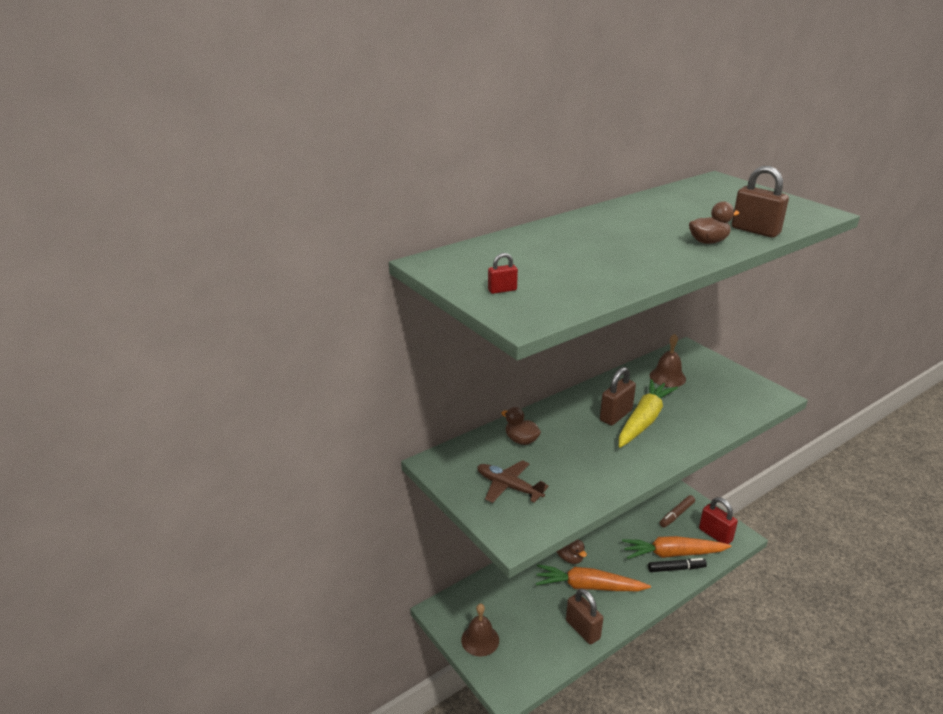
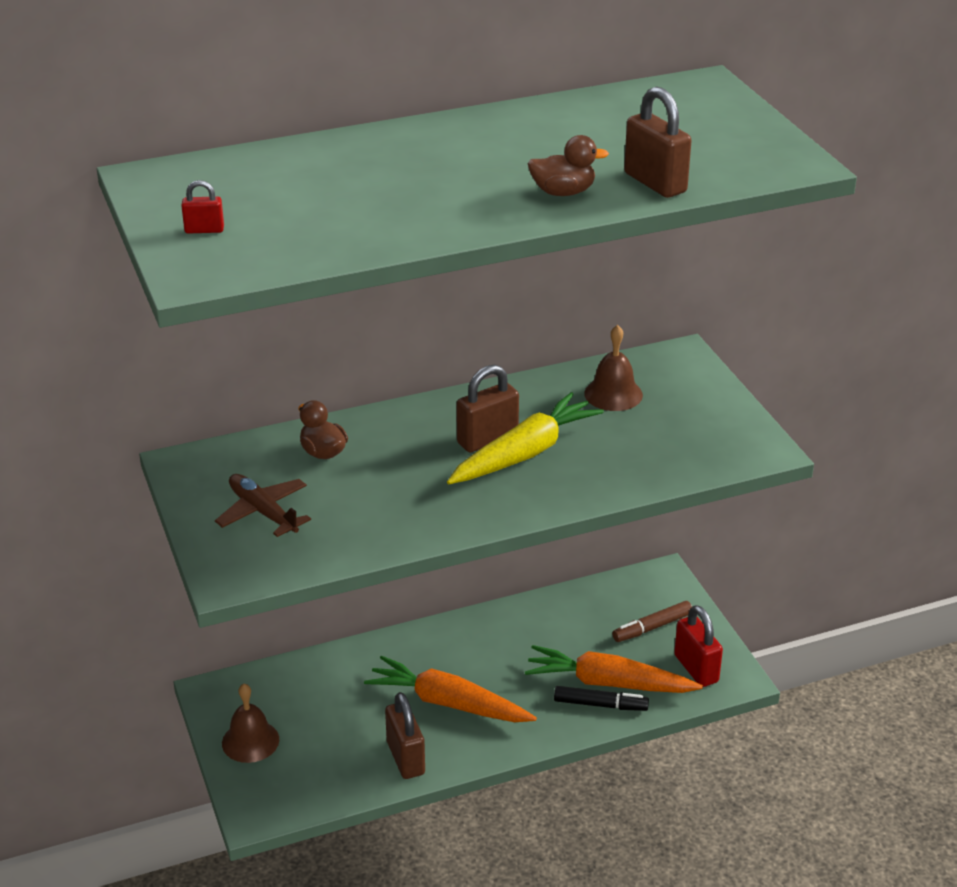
camera: 15 degrees right, 5 degrees up
brown duck [557,539,587,564] -> none

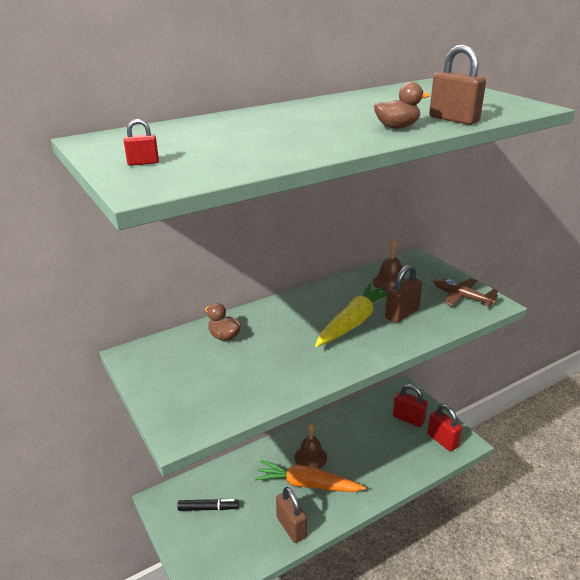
camera: 10 degrees left, 5 degrees down
brown plane [215,474,311,537] -> brown plane moved to [434,278,498,306]
brown bell [222,684,279,763] -> brown bell moved to [295,424,327,469]
brown padlock [456,365,519,453] -> brown padlock moved to [385,264,423,323]
orange carrot [525,645,703,693] -> none
black marker [554,686,649,711] -> black marker moved to [177,499,239,511]
brown marker [612,601,692,642] -> red padlock [393,384,428,427]

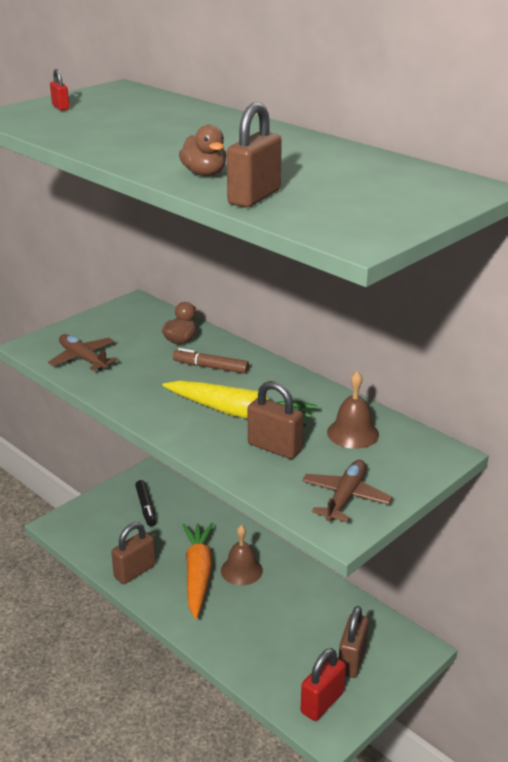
camera: 75 degrees right, 0 degrees up
red padlock [393,384,428,427] -> brown padlock [338,606,369,678]
none -> brown plane [48,334,117,371]
none -> brown marker [173,348,249,374]

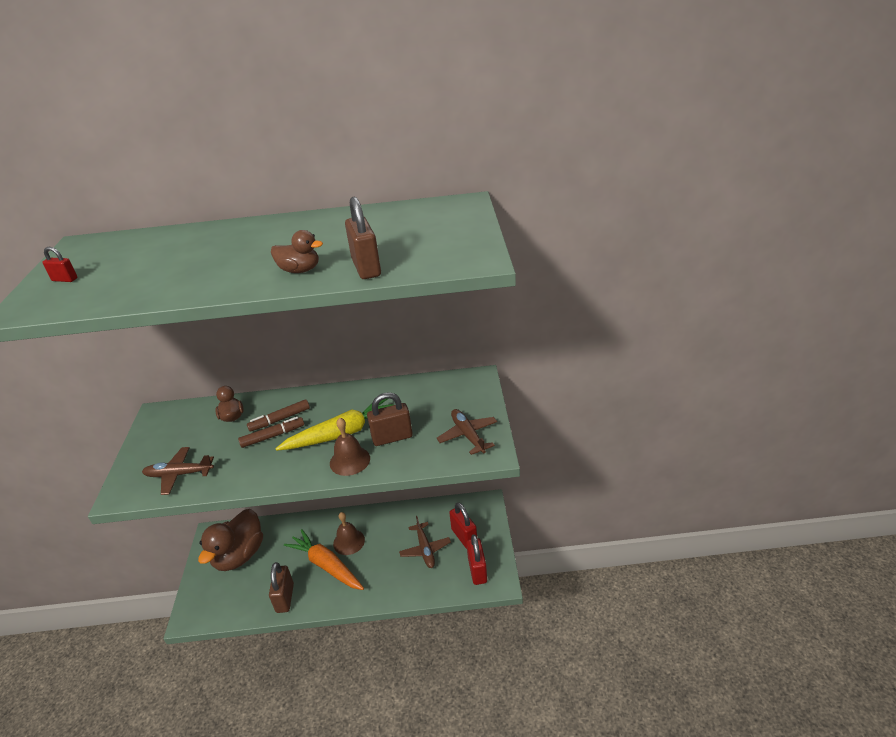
camera: 45 degrees left, 5 degrees up
black marker [135,480,156,526] -> brown duck [198,509,263,571]
brown bell [327,371,379,449] -> brown bell moved to [330,418,370,476]
brown padlock [338,606,369,678] -> red padlock [449,502,477,549]
none -> brown marker [238,417,304,448]
none -> brown plane [399,516,451,568]

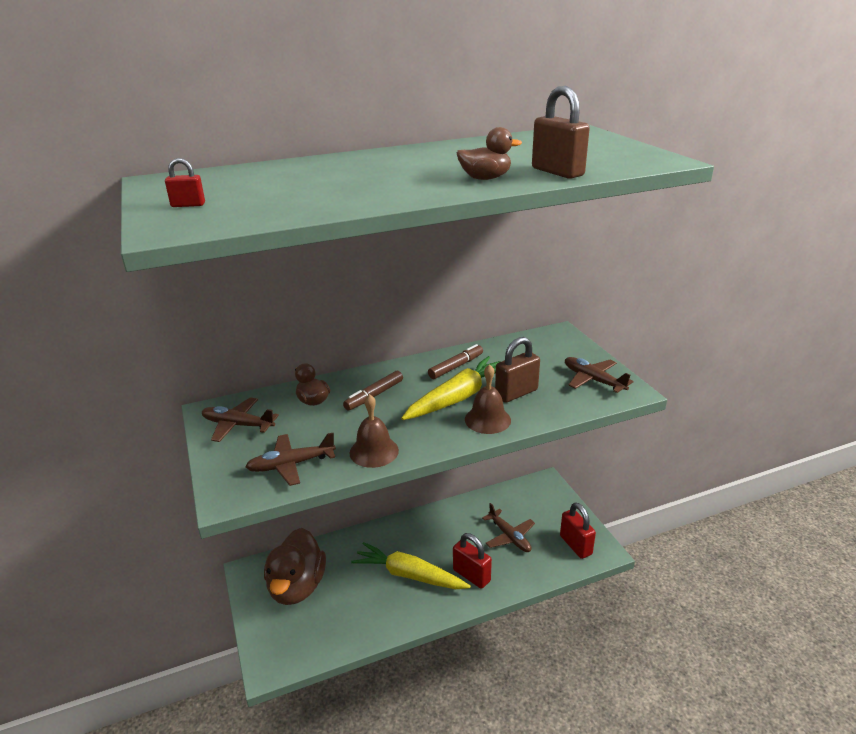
camera: 20 degrees left, 5 degrees down
brown marker [238,417,304,448] -> brown marker moved to [428,344,483,379]
brown padlock [269,562,294,613] -> none
orange carrot [284,529,364,590] -> yellow carrot [351,542,471,589]
brown bell [333,512,365,555] -> brown bell moved to [350,394,399,468]
red padlock [449,502,477,549] -> red padlock moved to [453,533,492,589]
none -> brown plane [202,398,279,442]

